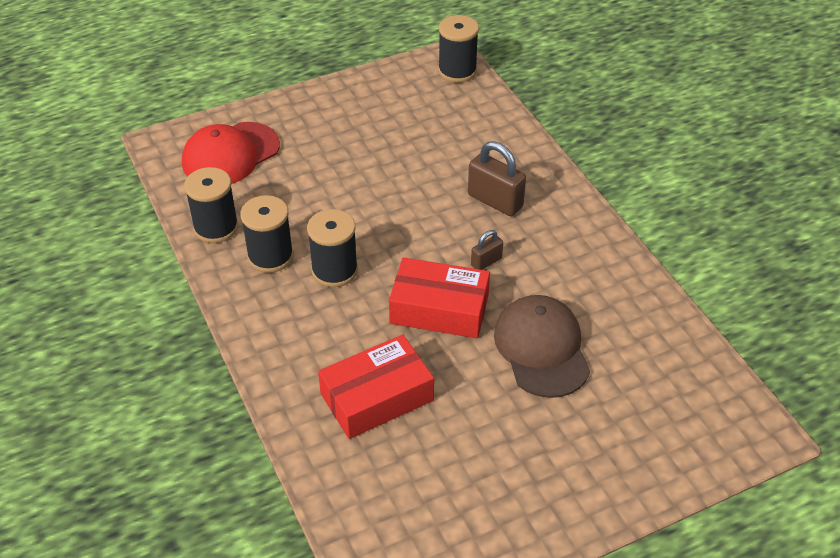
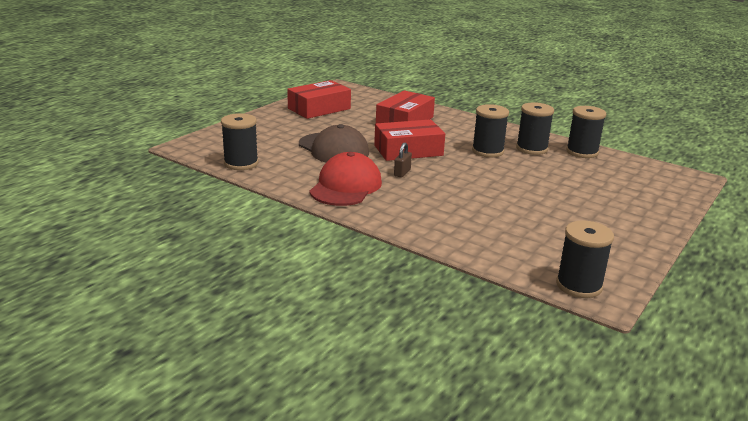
camera: 150 degrees right, 20 degrees down
red cap [182,122,280,184] -> red cap moved to [310,152,382,206]
brown padlock [468,141,526,216] -> none
none -> black spool [221,113,258,170]
none -> red box [287,80,351,119]

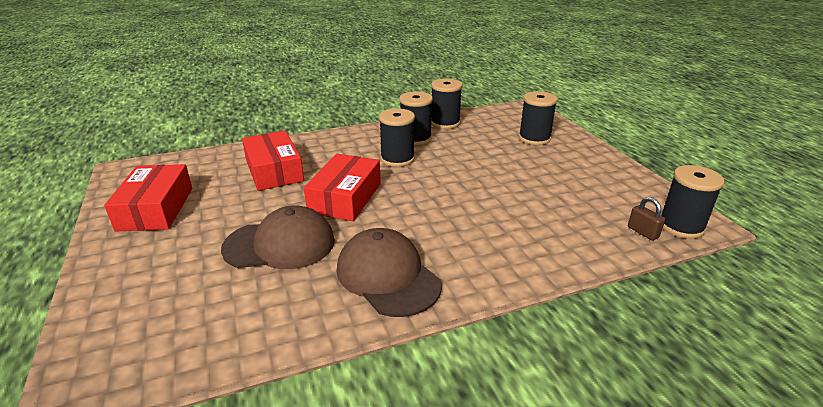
camera: 55 degrees left, 5 degrees up
black spool [221,113,258,170] -> black spool moved to [519,91,558,145]
red cap [310,152,382,206] -> brown cap [337,228,442,317]
brown padlock [394,142,412,178] -> brown padlock moved to [628,197,665,241]

